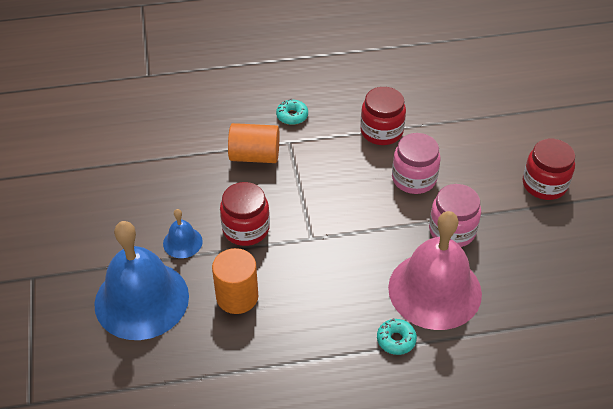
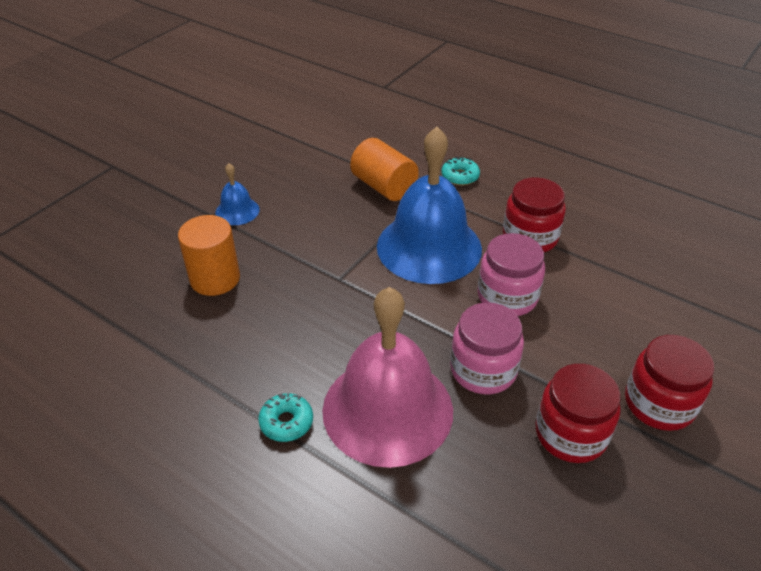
camera: 45 degrees right, 5 degrees down
blue bell [94,221,189,340] -> blue bell moved to [377,127,482,284]
red jar [220,182,270,246] -> red jar moved to [536,364,621,463]

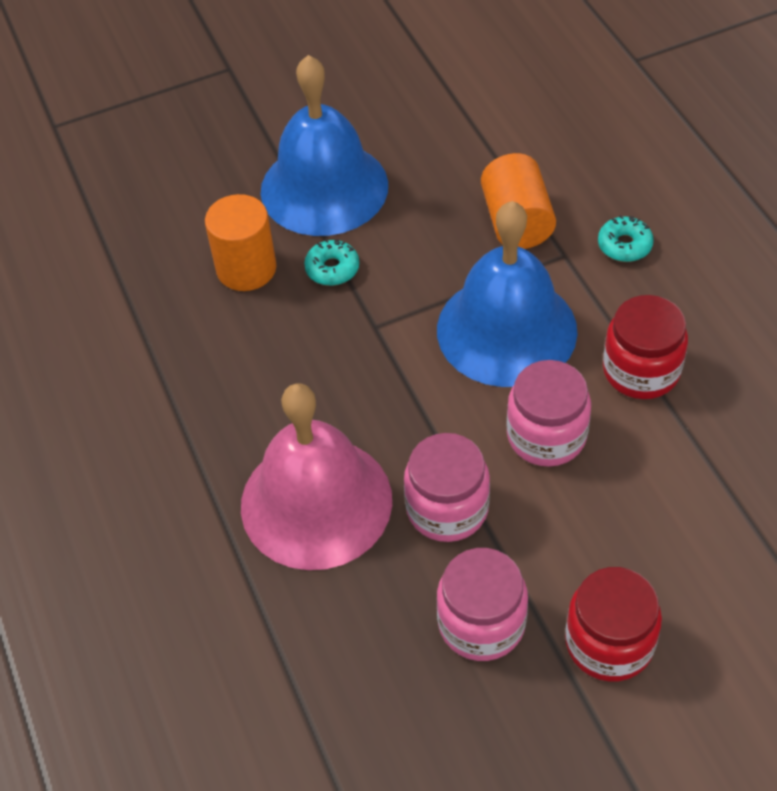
camera: 35 degrees right, 10 degrees up
blue bell [215,163,260,225] -> blue bell [260,55,388,236], size x2.26
turquoise donut [258,393,313,442] -> turquoise donut moved to [304,239,359,286]
red jar [536,364,621,463] -> pink jar [437,548,528,661]

